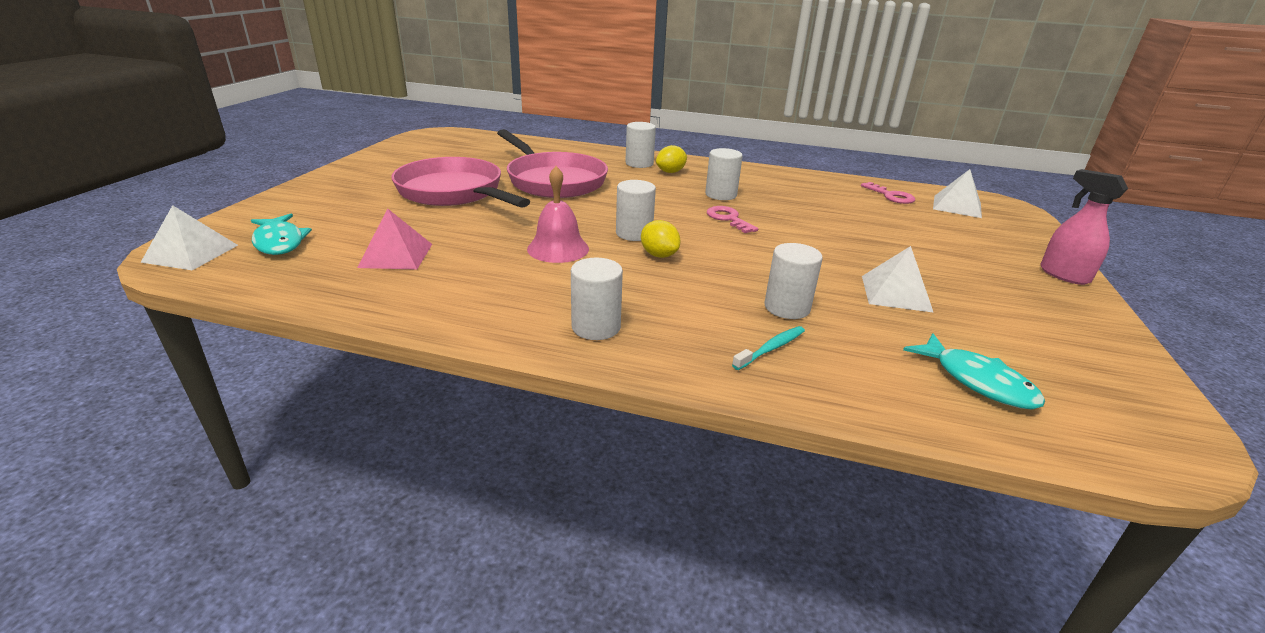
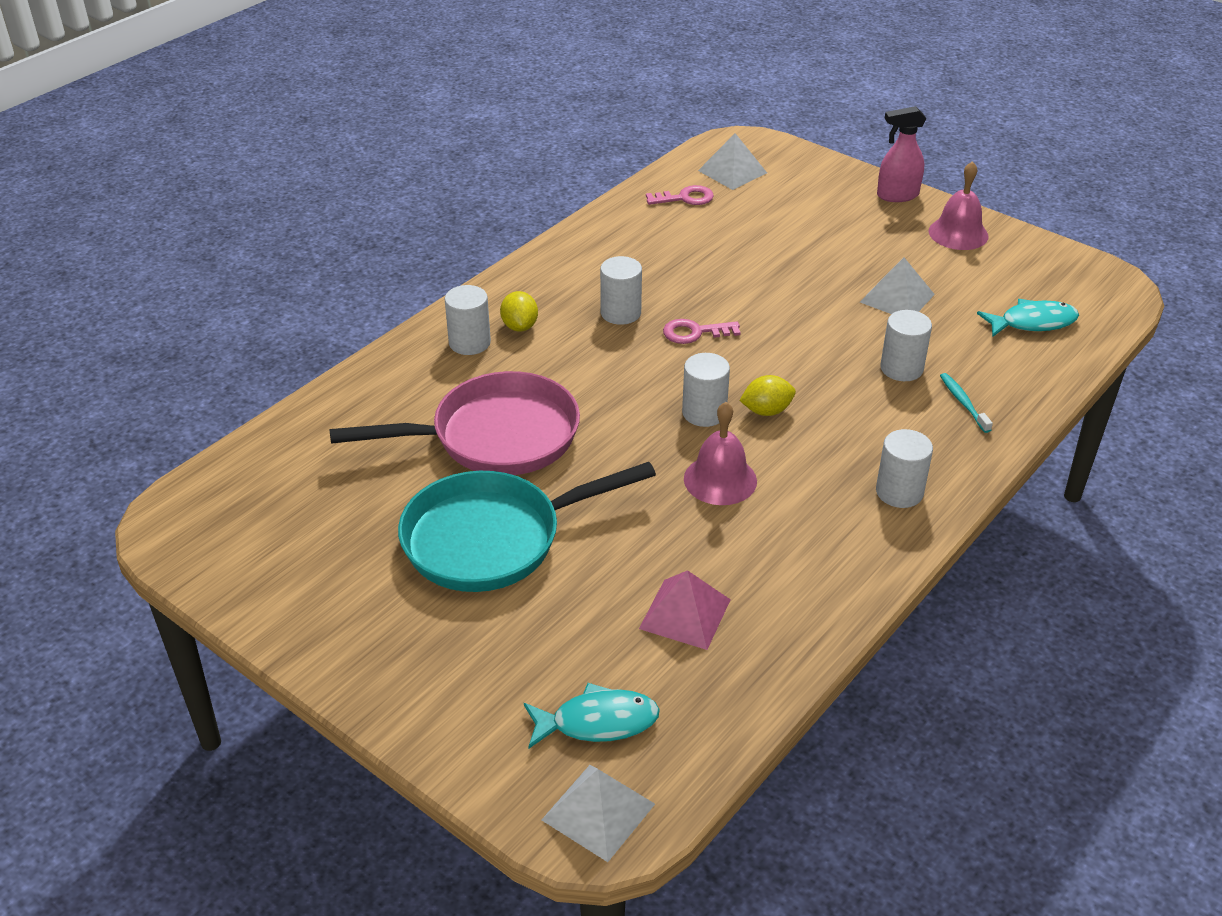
camera: 65 degrees left, 10 degrees up
pink pan [391,157,530,208] -> turquoise pan [398,462,656,592]
none -> pink bell [929,161,989,250]

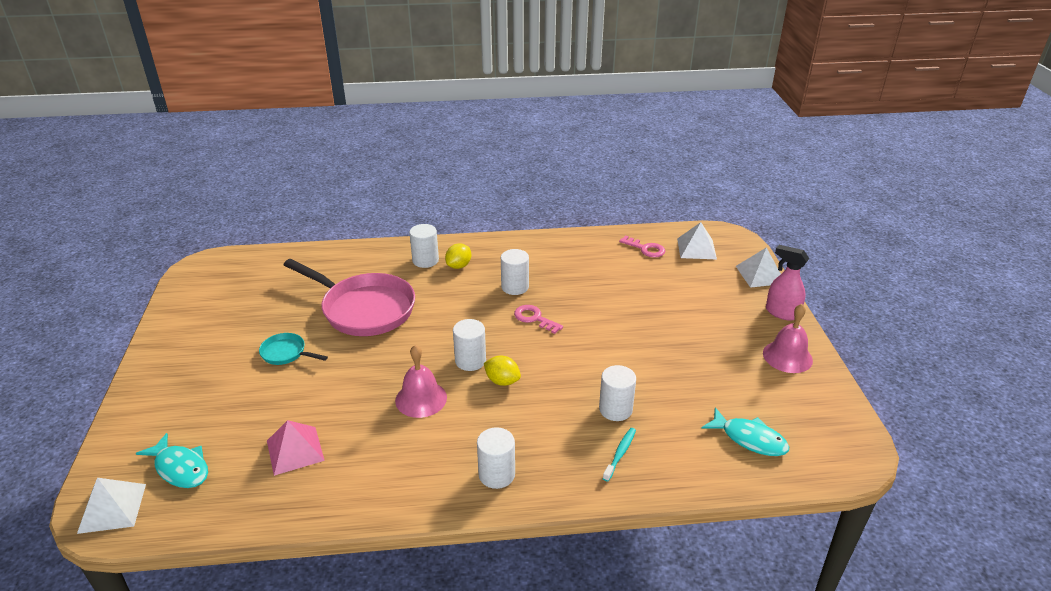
camera: 45 degrees right, 5 degrees down
turquoise pan [398,462,656,592] -> turquoise pan [259,333,328,365], size x0.45
white pyramid [860,258,935,314] -> white pyramid moved to [736,247,781,288]

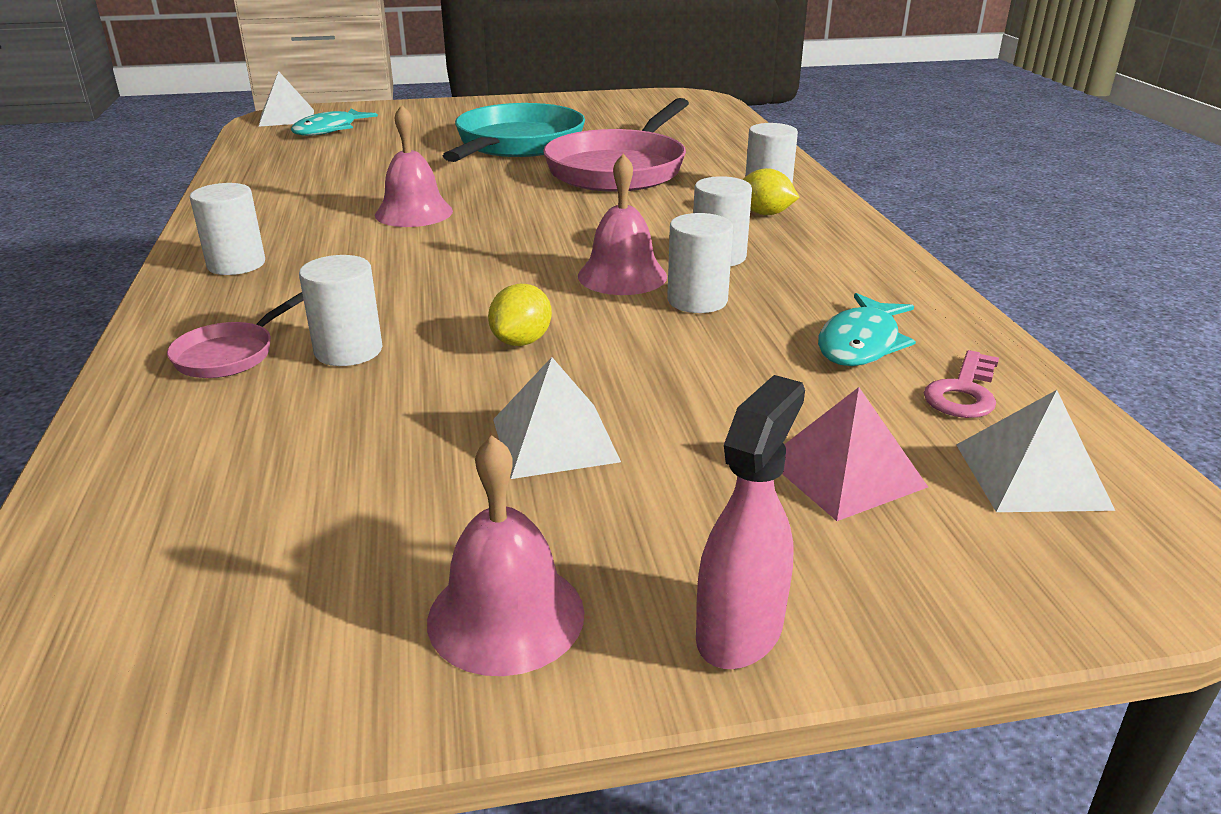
camera: 85 degrees right, 5 degrees down
turquoise pan [259,333,328,365] -> turquoise pan [443,103,585,162], size x2.22
pink pyramid [267,420,325,476] -> pink pyramid moved to [782,387,928,521]
white cylinder [453,319,486,371] -> white cylinder moved to [667,213,733,313]
yellow lemon [484,356,521,386] -> yellow lemon moved to [488,284,552,346]
pink key [514,305,563,334] -> pink bell [578,154,667,295]
turquoise toothbrush [603,428,636,482] -> pink pan [167,292,304,378]
turquoise fish [701,407,789,456] -> turquoise fish moved to [818,293,916,366]
white pyramid [736,247,781,288] -> white pyramid moved to [493,357,621,479]

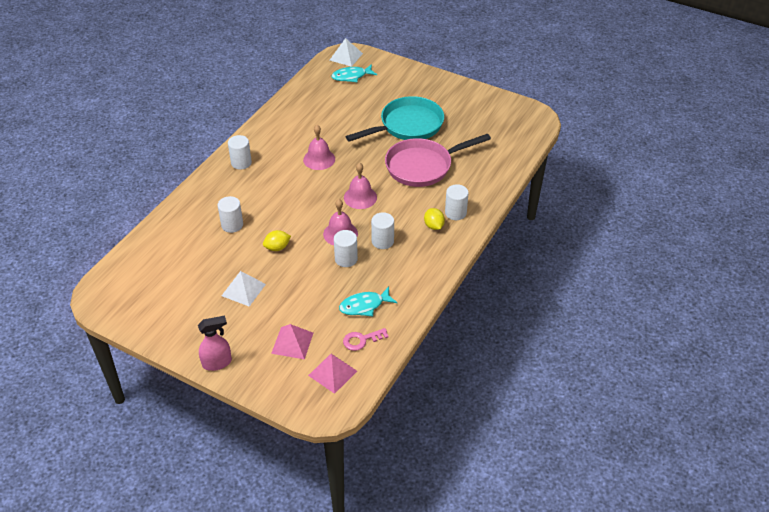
camera: 40 degrees right, 15 degrees up
pink pan [167,292,304,378] -> none
pink bell [427,436,585,676] -> pink bell moved to [344,163,377,209]
white pyramid [956,390,1115,512] -> pink pyramid [308,354,357,394]

